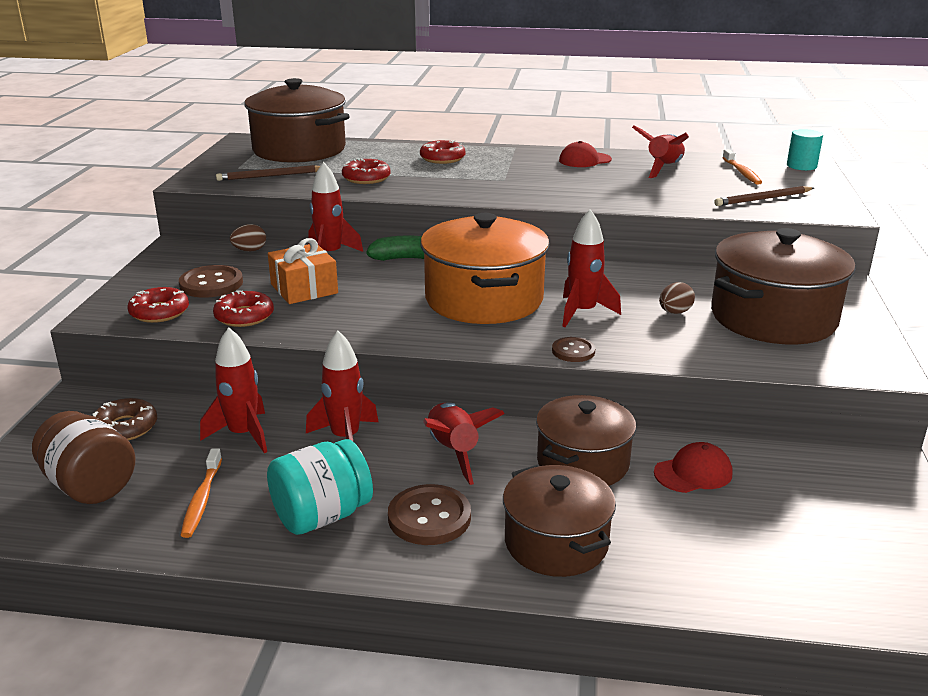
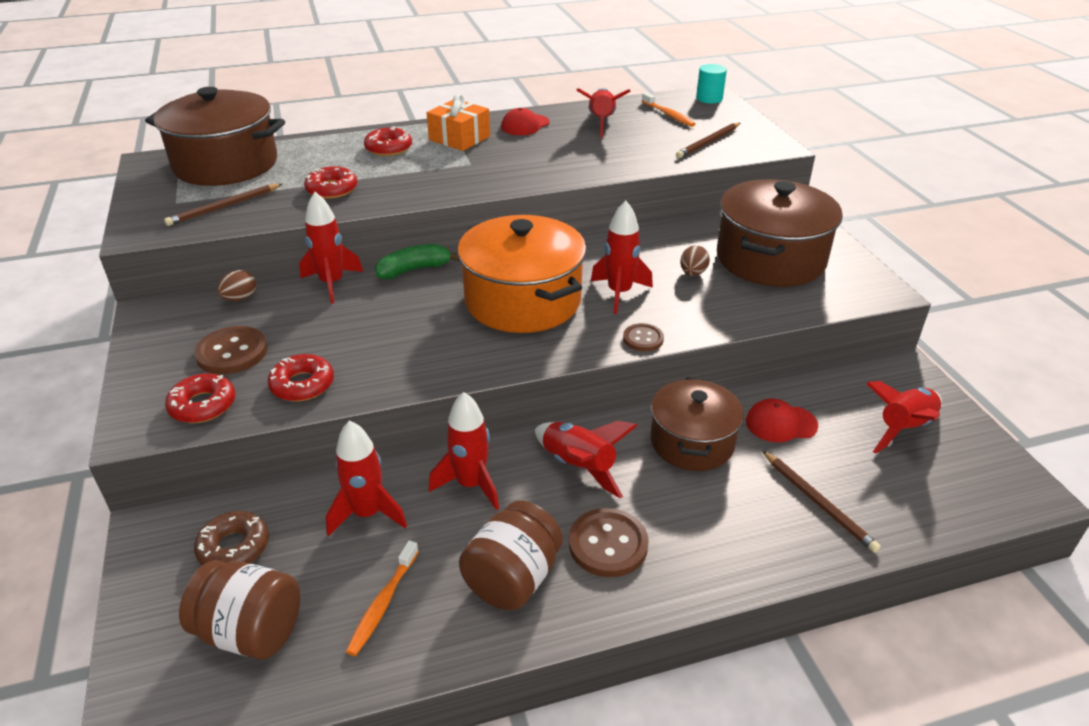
camera: 25 degrees left, 10 degrees up
orange toothbrush [181,448,222,538] -> orange toothbrush turned 45 degrees clockwise [346,541,419,656]
turquoise jar [267,439,373,535] -> brown jar [459,500,563,610]
orange gift [268,238,338,304] -> orange gift moved to [427,94,490,151]
brown pot [503,465,616,577] -> none
red cap [654,442,732,493] -> red cap turned 135 degrees counterclockwise [746,399,818,442]
none -> brown pencil [762,451,881,553]
none -> red rocket [866,381,942,454]

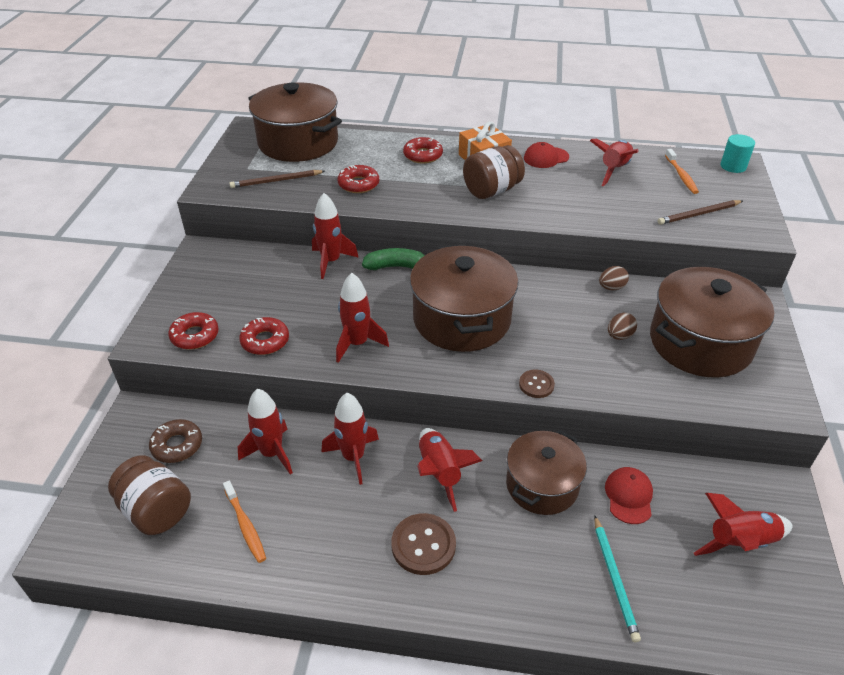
camera: 25 degrees right, 5 degrees up
brown button [194,326,267,374] -> none
brown egg [217,270,256,301] -> brown egg moved to [599,266,629,290]
orange toothbrush [346,541,419,656] -> orange toothbrush turned 75 degrees counterclockwise [223,480,266,563]
orange pot [458,215,586,333] -> brown pot [410,244,518,352]
brown jar [459,500,563,610] -> brown jar moved to [463,145,525,199]
red rocket [591,201,653,314] -> red rocket moved to [336,273,389,363]
red cap [746,399,818,442] -> red cap turned 75 degrees clockwise [605,467,653,524]
brown pencil [762,451,881,553] -> turquoise pencil [594,515,641,642]

